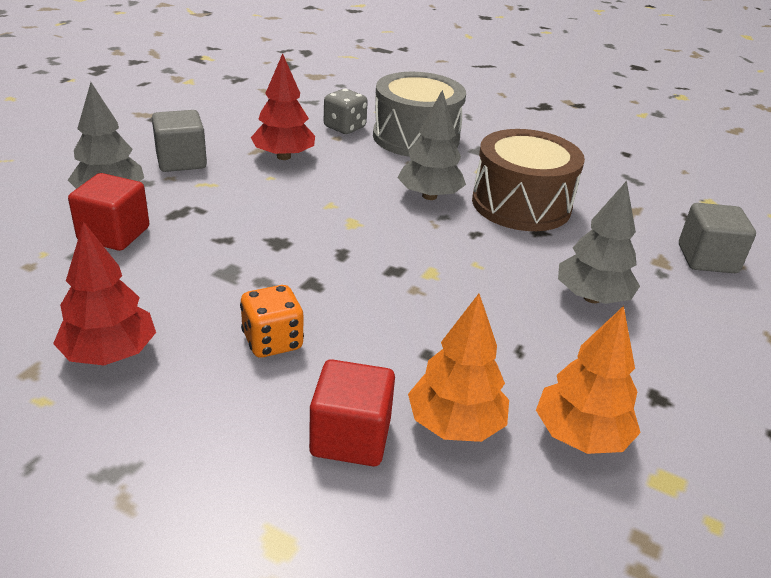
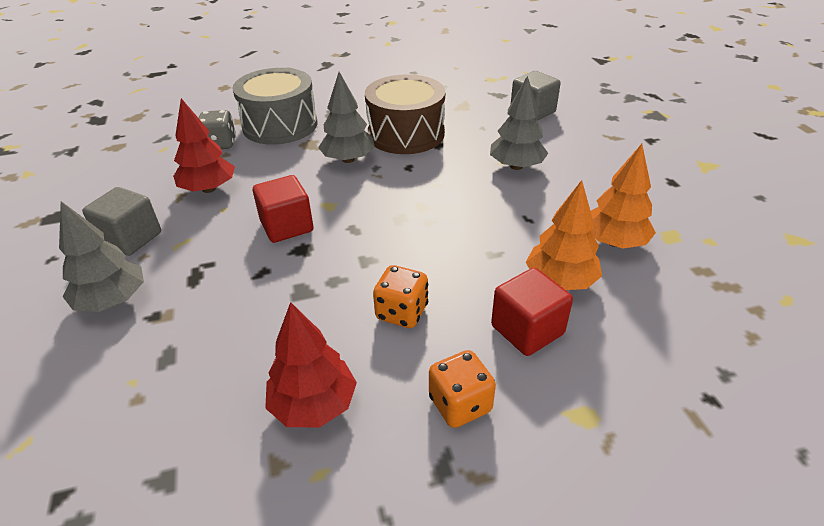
camera: 40 degrees left, 5 degrees up
red cube [68,173,149,251] -> red cube moved to [253,175,314,243]
none -> orange dice [429,350,496,428]

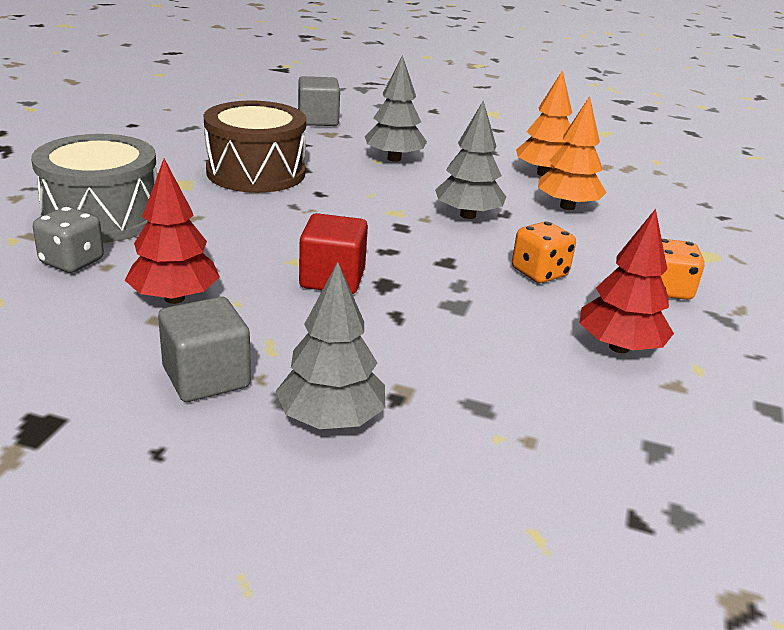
camera: 60 degrees left, 10 degrees down
grey tree [318,72,375,163] -> grey tree moved to [435,101,506,219]
red cube [491,268,573,356] -> none

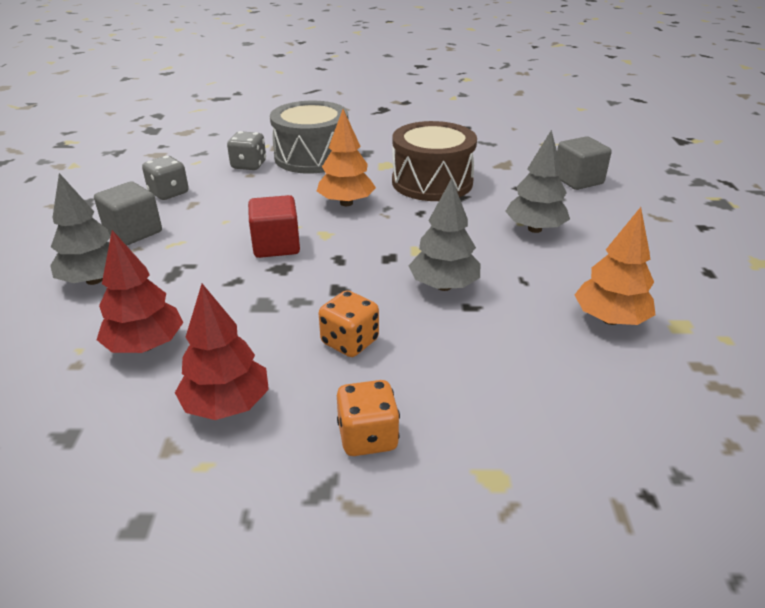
camera: 75 degrees right, 5 degrees up
red tree [125,159,220,304] -> red tree moved to [97,230,183,353]
orange tree [538,96,607,210] -> orange tree moved to [317,109,376,206]
none -> grey dice [142,156,189,200]

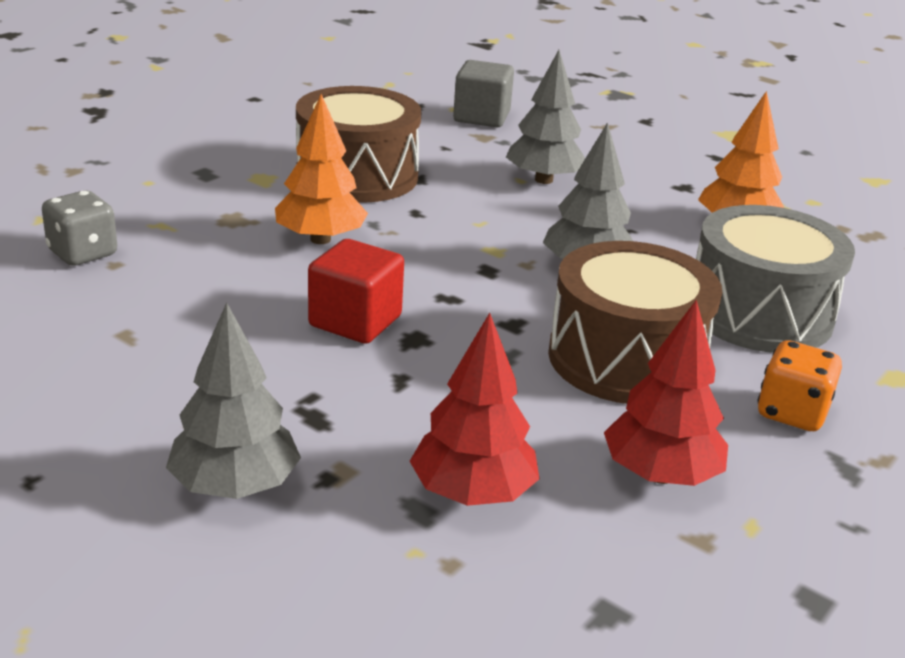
camera: 55 degrees left, 5 degrees down
grey cube [94,181,162,246] -> none
grey dice [142,156,189,200] -> none
grey drum [270,101,348,174] -> grey drum moved to [696,205,855,353]
orange dice [319,290,379,357] -> brown drum [548,241,722,404]

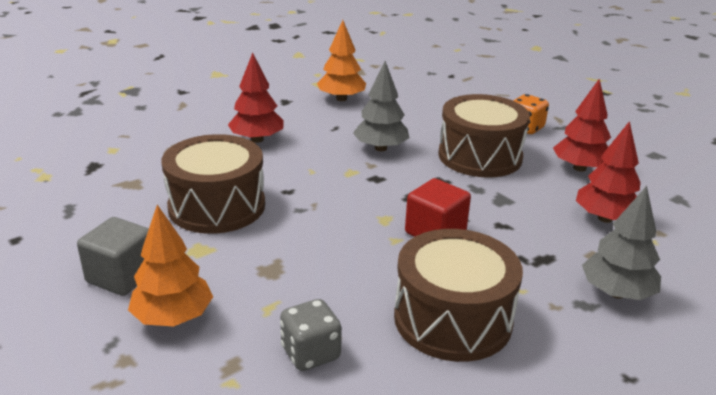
camera: 75 degrees left, 0 degrees up
orange tree [275,94,368,244] -> orange tree moved to [128,205,213,327]
grey cube [453,60,514,127] -> grey cube moved to [77,217,149,296]
grey tree [506,50,585,184] -> red tree [228,53,284,143]
grey drum [696,205,855,353] -> none
none -> brown drum [394,229,523,362]

